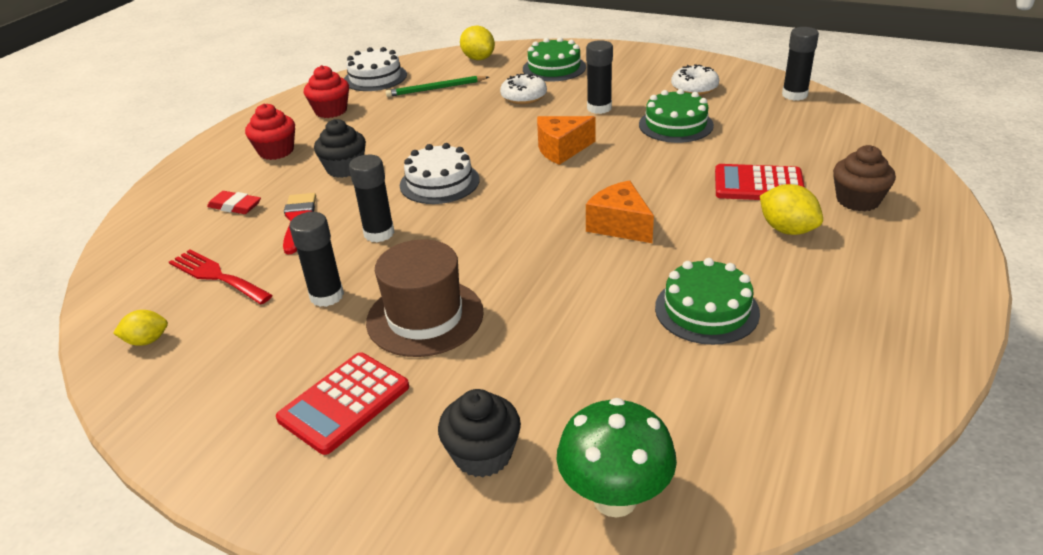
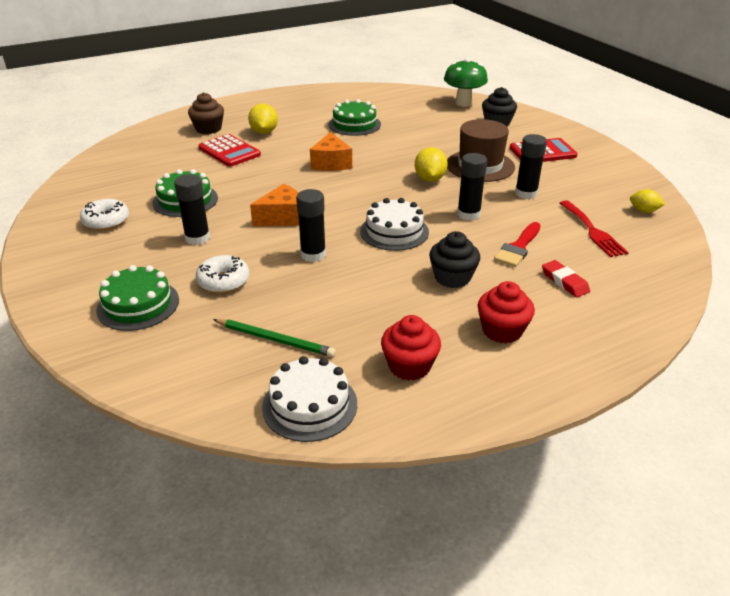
camera: 145 degrees left, 0 degrees up
yellow lemon [460,26,495,60] -> yellow lemon moved to [415,147,448,182]
orange cheese [537,116,596,165] -> orange cheese turned 45 degrees counterclockwise [250,184,299,226]
black glue stick [782,27,819,101] -> black glue stick moved to [296,189,326,262]

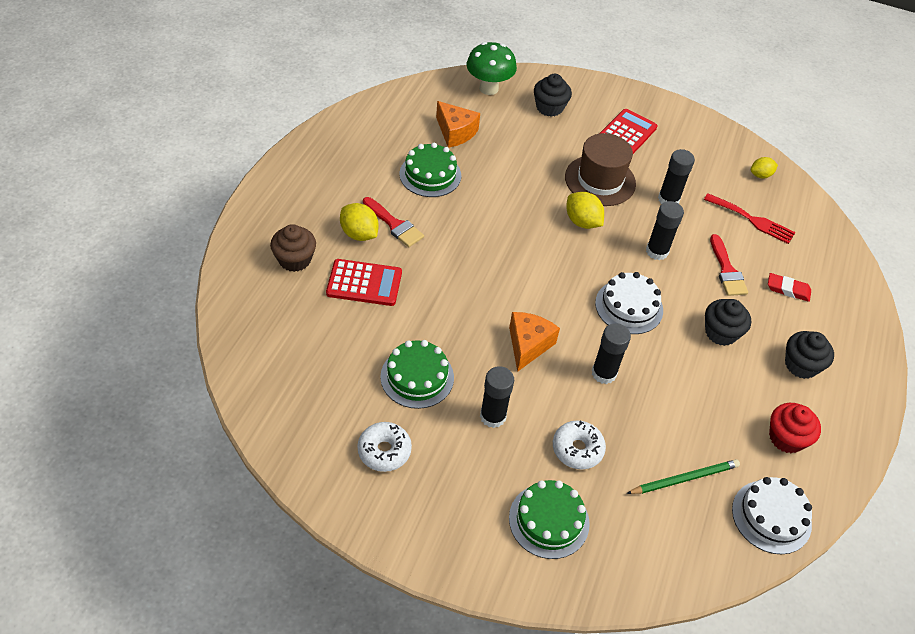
camera: 45 degrees left, 15 degrees up
orange cheese [310,132,352,171] -> orange cheese moved to [436,101,480,148]
red cupcake [478,281,535,343] -> black cupcake [785,331,834,379]
none -> red brush [363,197,424,247]

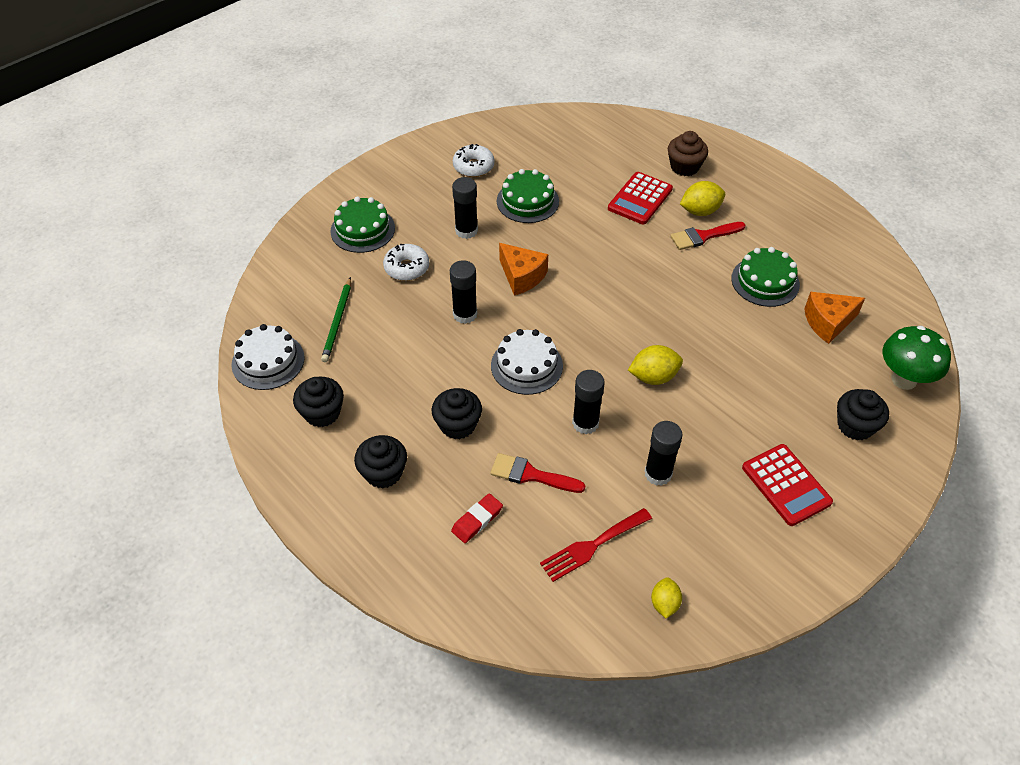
camera: 120 degrees right, 0 degrees up
brown hat [565,133,636,206] -> none
red cupcake [769,403,821,453] -> black cupcake [293,377,344,427]

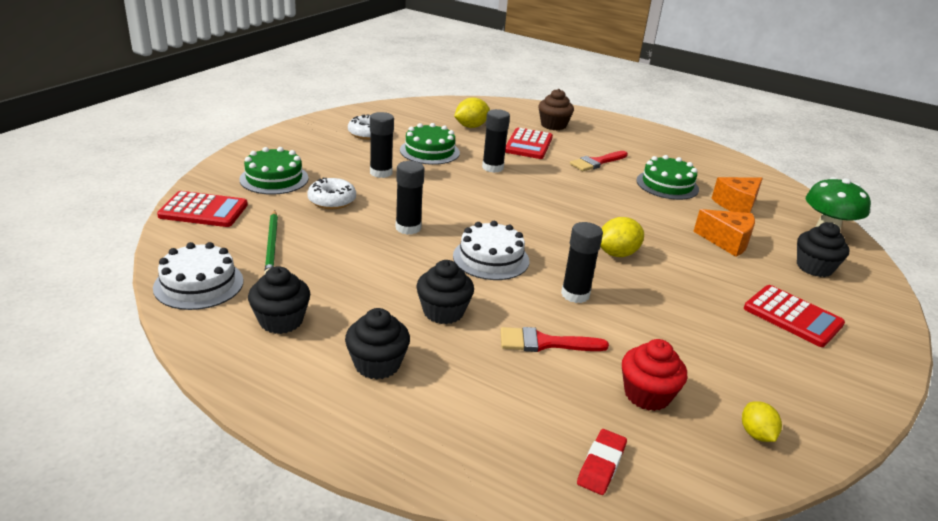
camera: 20 degrees left, 20 degrees down
red eraser [451,493,503,543] -> red eraser moved to [577,429,627,495]
orange cheese [499,243,548,296] -> orange cheese moved to [693,209,755,257]
red fork [540,508,652,582] -> red cupcake [622,339,687,411]
black glue stick [645,421,683,486] -> black glue stick moved to [482,109,510,173]
yellow lemon [680,181,725,216] -> yellow lemon moved to [454,97,490,128]
none -> red calculator [157,191,248,227]

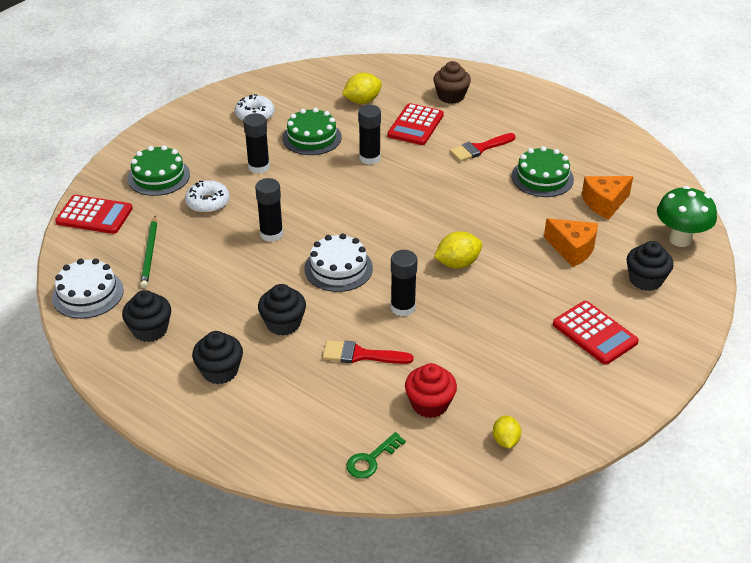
camera: 10 degrees right, 10 degrees up
red eraser [577,429,627,495] -> green key [346,432,406,479]

